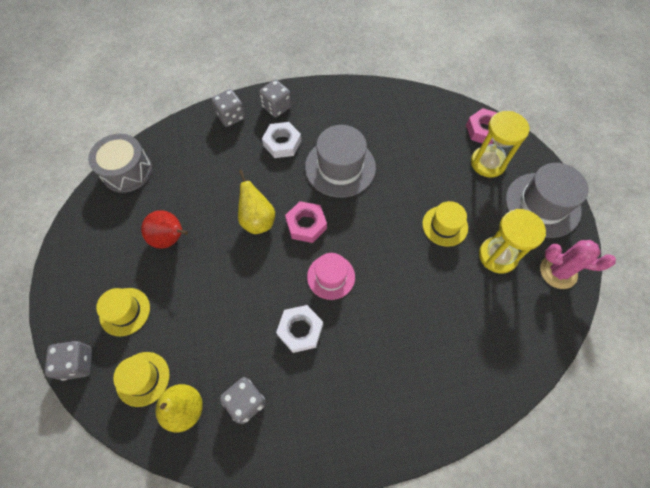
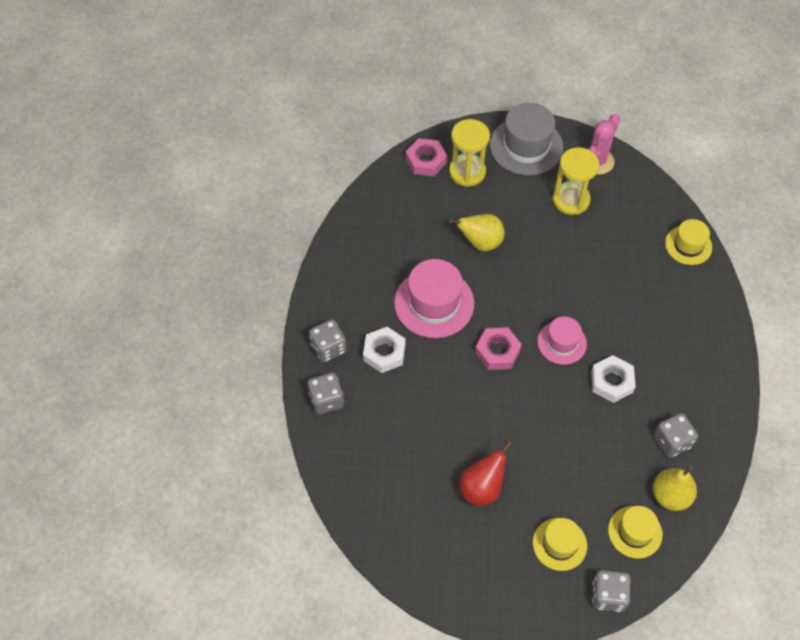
camera: 75 degrees left, 5 degrees down
grey drum [88,134,152,193] -> none
yellow pear [238,170,275,234] -> yellow pear moved to [448,214,505,251]
grey hat [305,125,376,198] -> pink hat [394,259,474,338]
yellow hat [422,201,468,247] -> yellow hat moved to [665,219,712,265]

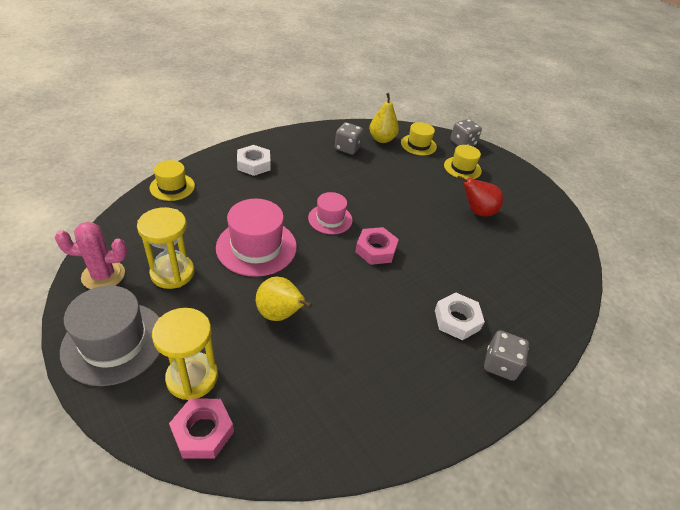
camera: 135 degrees left, 15 degrees down
grey dice [308,373,344,415] -> none
pink hat [394,259,474,338] -> pink hat moved to [216,199,297,277]
white nut [591,355,636,403] -> white nut moved to [237,145,271,176]

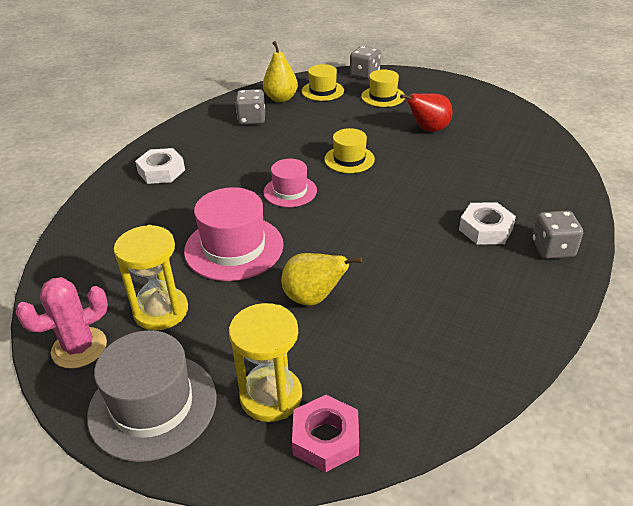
camera: 20 degrees left, 5 degrees down
yellow hat [149,160,195,201] -> yellow hat moved to [324,128,375,173]
pink nut [355,227,399,265] -> none

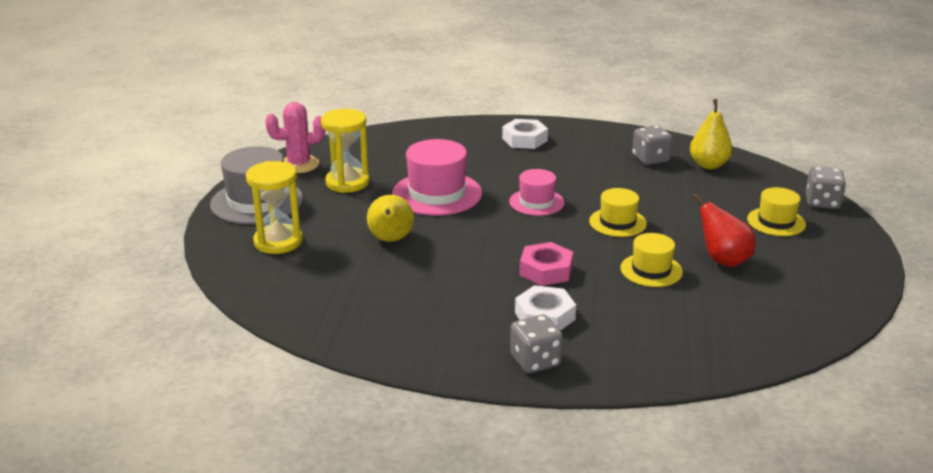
camera: 70 degrees right, 10 degrees down
pink cactus [15,277,108,369] -> pink cactus turned 60 degrees counterclockwise [265,102,326,173]
pink nut [292,395,359,472] -> pink nut moved to [519,242,573,286]
yellow hat [301,64,344,101] -> yellow hat moved to [620,233,683,287]

